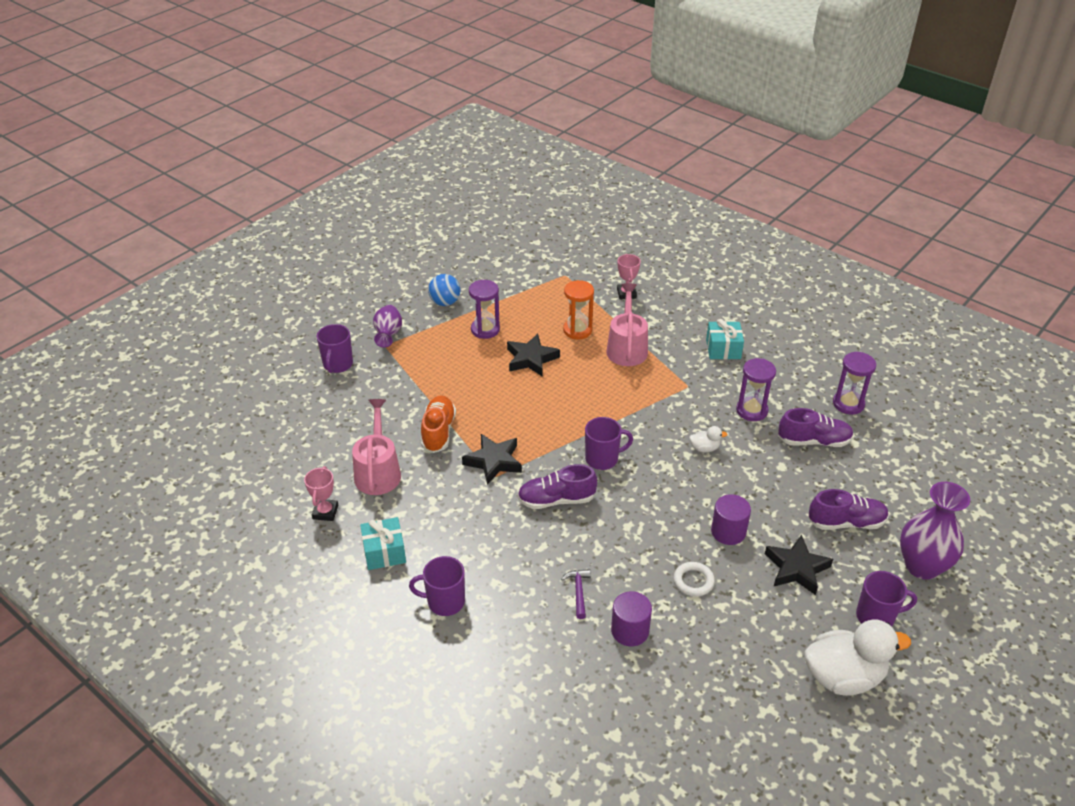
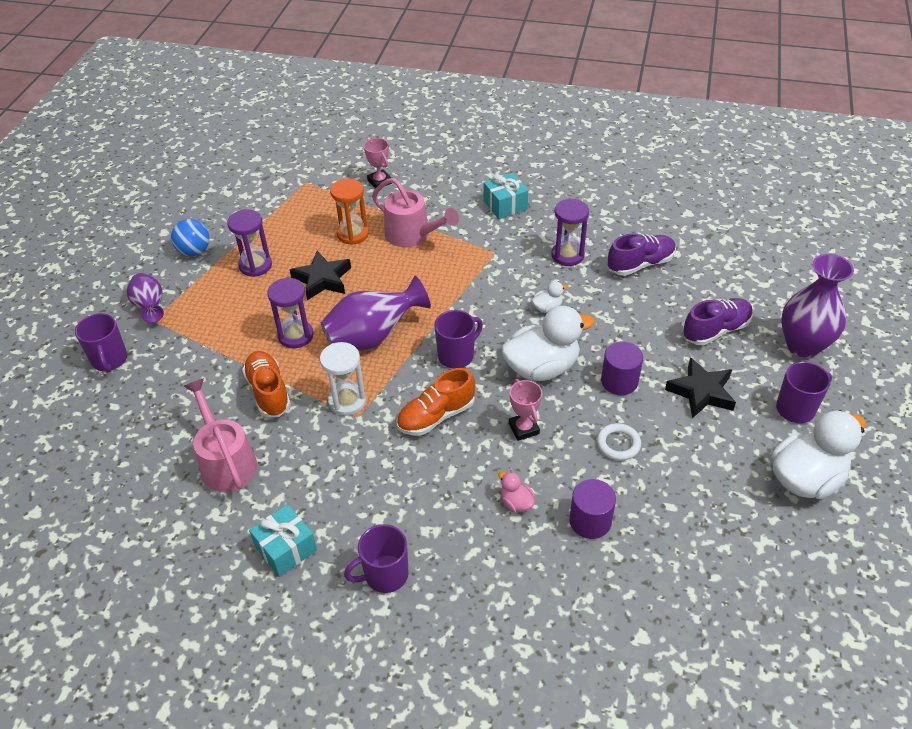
camera: 25 degrees left, 5 degrees up
pink trophy [304,466,338,521] -> pink trophy moved to [509,379,542,441]
black star [462,434,522,485] -> white hourglass [320,342,366,416]
purple shoe [517,464,597,509] -> orange shoe [396,368,475,436]
purple hammer [561,569,591,619] -> pink duck [498,472,535,512]
pink watering can [606,283,648,366] -> pink watering can turned 150 degrees clockwise [372,178,459,247]
purple hourglass [833,352,876,414] -> purple hourglass moved to [267,277,313,348]
none -> purple vase [320,276,431,351]
none -> white duck [501,306,595,381]

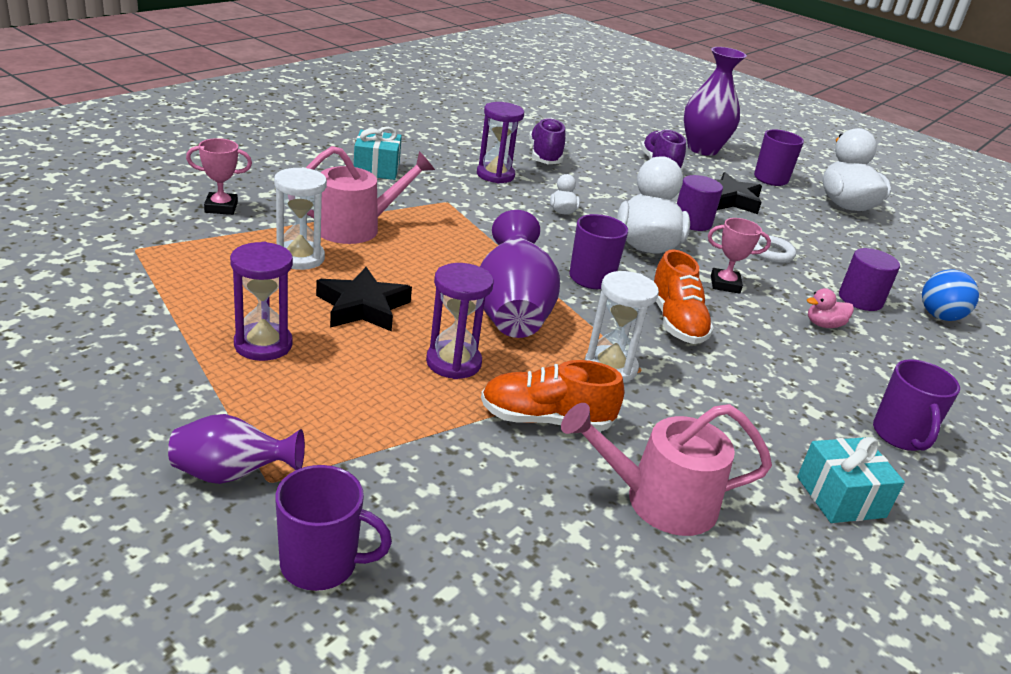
camera: 70 degrees left, 15 degrees down
blue ball [171,219,209,256] -> blue ball moved to [922,270,979,321]
orange hourglass [330,179,369,245] -> white hourglass [274,167,327,270]

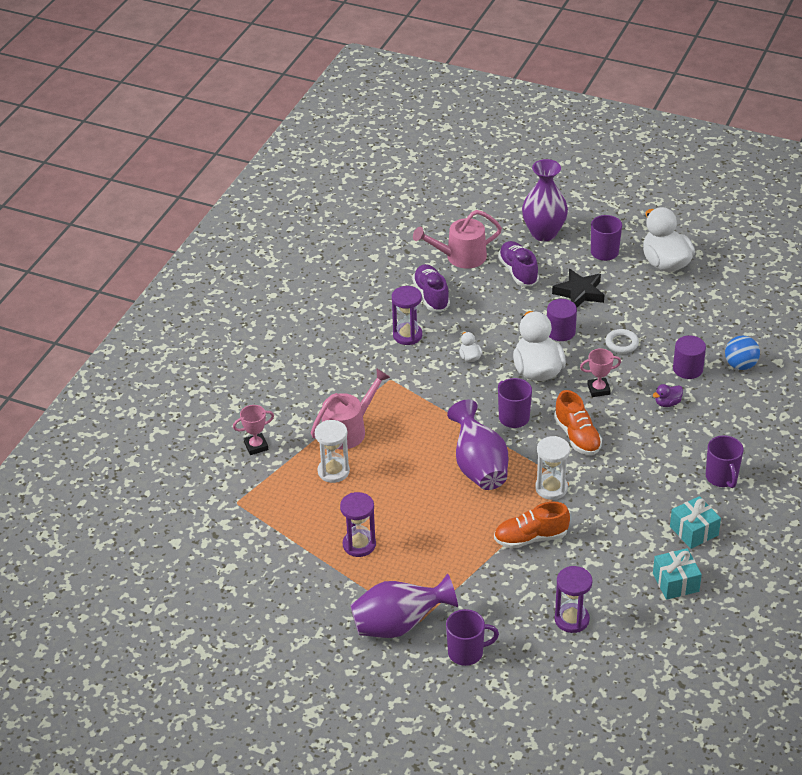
camera: 10 degrees left, 10 degrees up
purple vase [168,414,305,484] -> purple vase [350,574,458,638], size x1.64
black star [316,267,412,332] -> none
turquoise gift [354,127,402,180] -> turquoise gift moved to [653,548,702,600]
purple hourglass [426,263,494,379] -> purple hourglass moved to [555,566,592,633]
pink watering can [561,403,772,536] -> pink watering can moved to [413,210,502,268]
pink duck [807,288,854,328] -> purple duck [653,384,683,407]

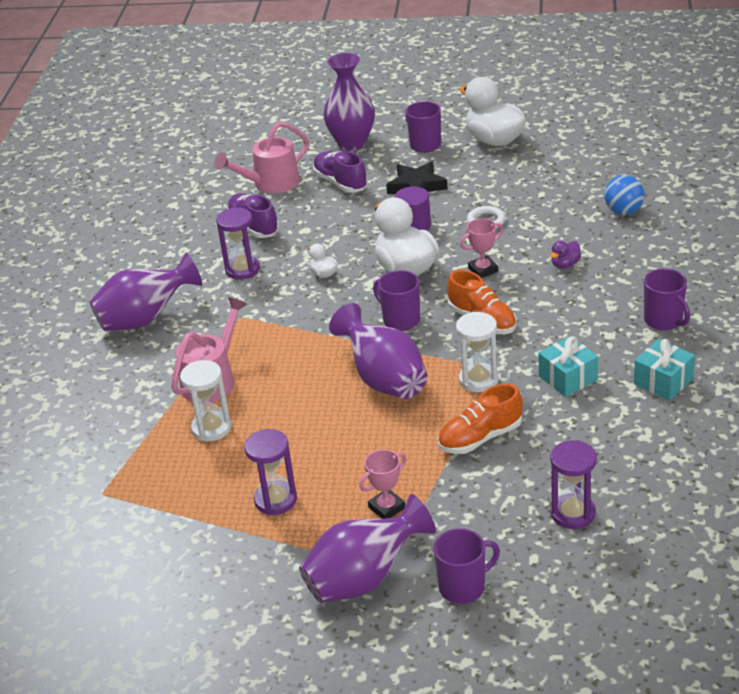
camera: 15 degrees left, 5 degrees down
pink trophy [233,405,274,455] -> pink trophy moved to [359,449,407,519]
turquoise gift [653,548,702,600] -> turquoise gift moved to [538,336,598,397]
purple cylinder [673,336,706,379] -> none
none -> purple vase [89,253,202,331]

